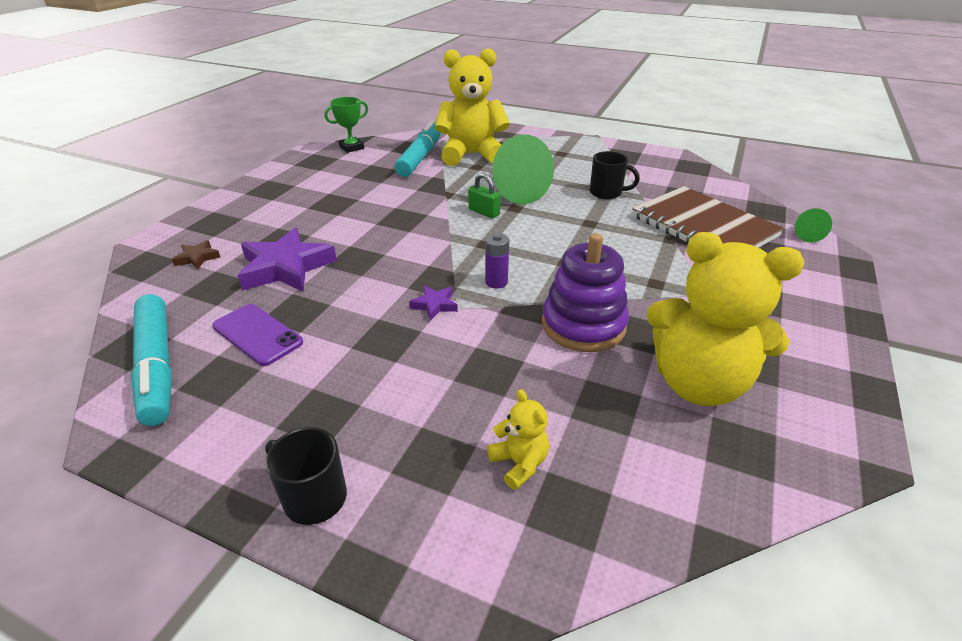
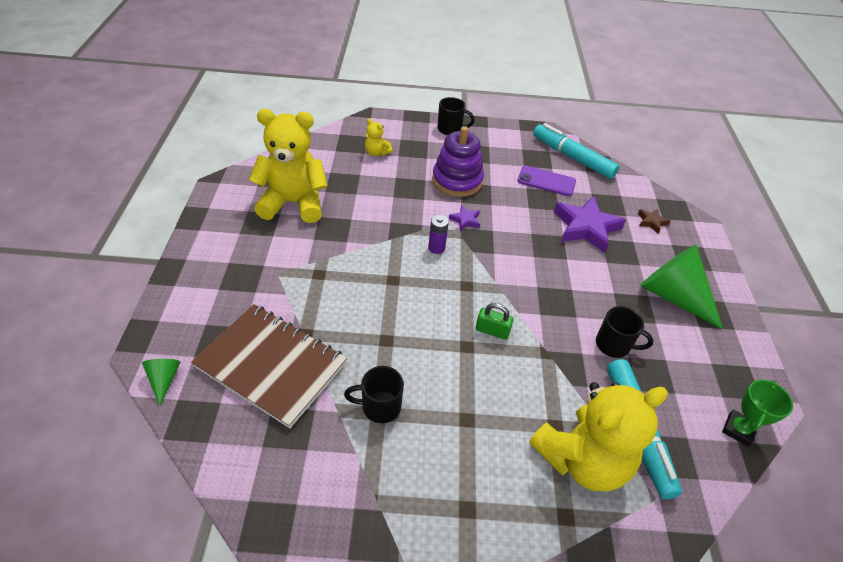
camera: 155 degrees right, 10 degrees up
green cone [492,134,554,204] -> green cone moved to [640,245,723,330]
purple stacking toy [542,233,629,352] -> purple stacking toy moved to [432,126,484,197]
none -> black mug [596,306,654,358]

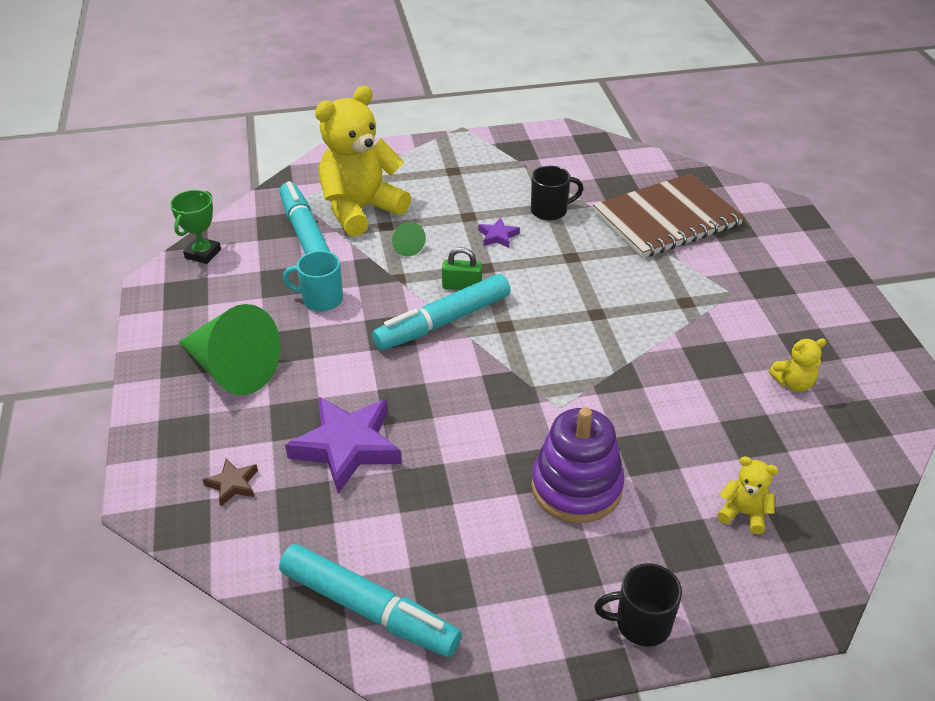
camera: 170 degrees right, 5 degrees down
green cone [142,359,181,406] -> green cone moved to [392,222,426,256]
brown notebook [191,304,347,428] -> brown notebook turned 45 degrees counterclockwise [593,173,744,258]
yellow teddy bear [249,109,328,223] -> yellow teddy bear [769,338,826,392], size x0.43
purple battery [428,215,449,254] -> none
purple star [449,205,480,231] -> purple star moved to [478,217,520,248]
purple phone [518,166,576,196] -> none
black mug [596,306,654,358] -> turquoise mug [283,251,343,311]
none -> turquoise marker [372,274,510,350]

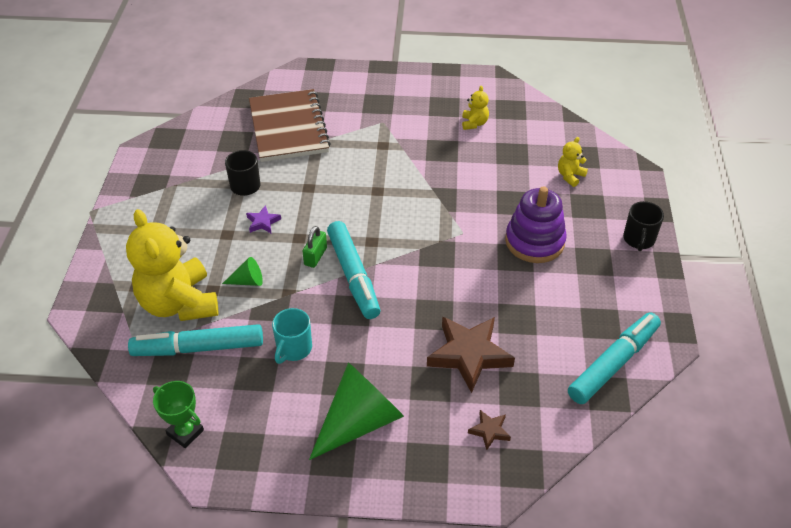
camera: 75 degrees left, 5 degrees up
purple star [285,397,402,494] -> brown star [427,317,515,393]

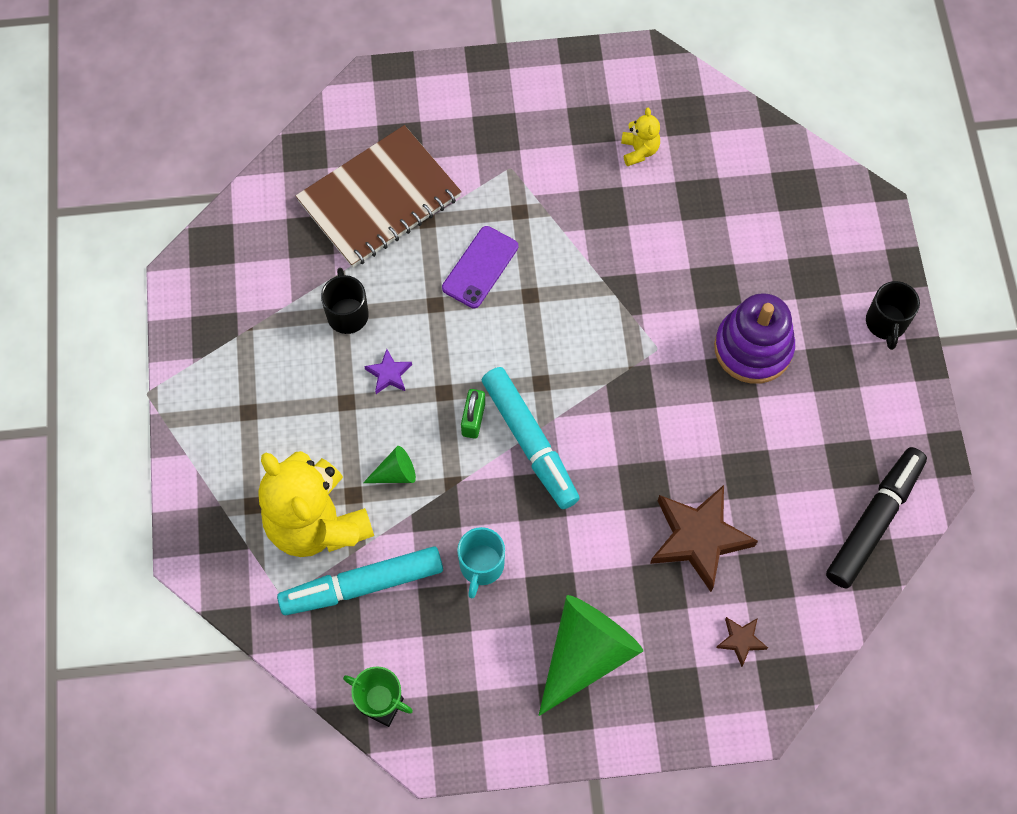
camera: 10 degrees left, 20 degrees up
brown notebook [249,89,331,162] -> brown notebook turned 75 degrees clockwise [296,125,462,268]
yellow teddy bear [558,137,588,187] -> none
turquoise marker [568,312,661,404] -> black marker [826,447,927,589]
none -> purple phone [442,226,518,308]

